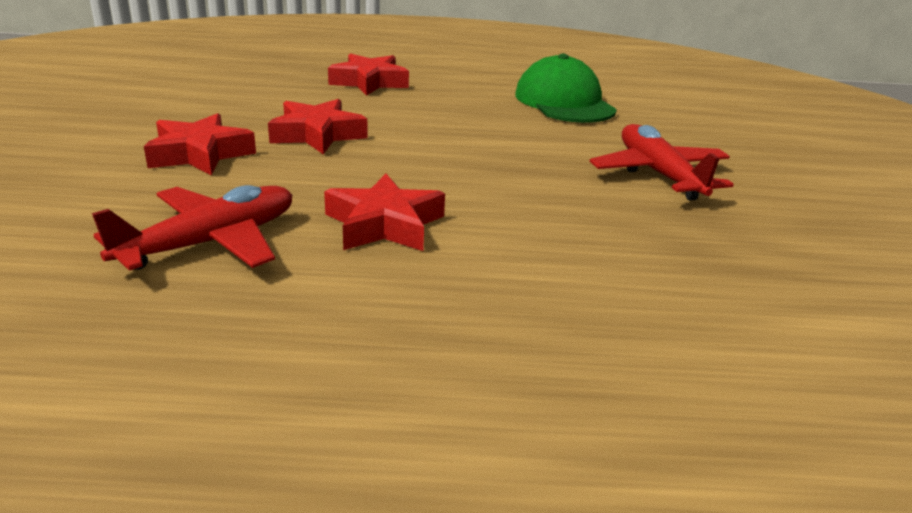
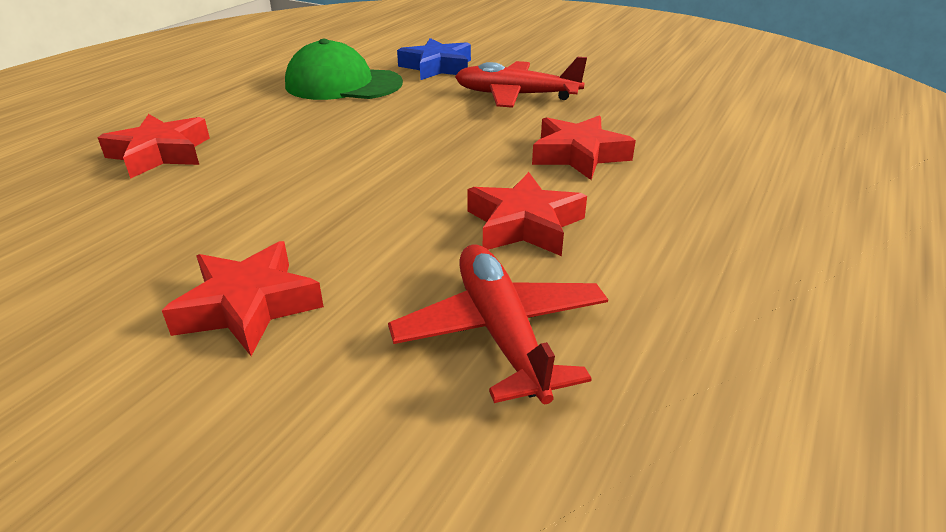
camera: 60 degrees left, 5 degrees up
red star [268,99,368,154] -> red star moved to [532,116,636,180]
none -> blue star [397,38,471,80]

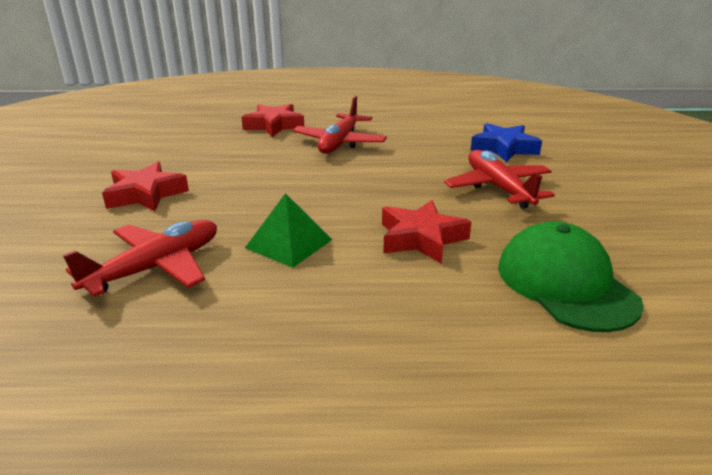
camera: 60 degrees right, 5 degrees down
green cap [285,39,403,100] -> green cap moved to [498,222,644,332]
red star [467,172,587,256] -> green pyramid [245,193,332,268]
none -> red plane [293,96,387,154]

